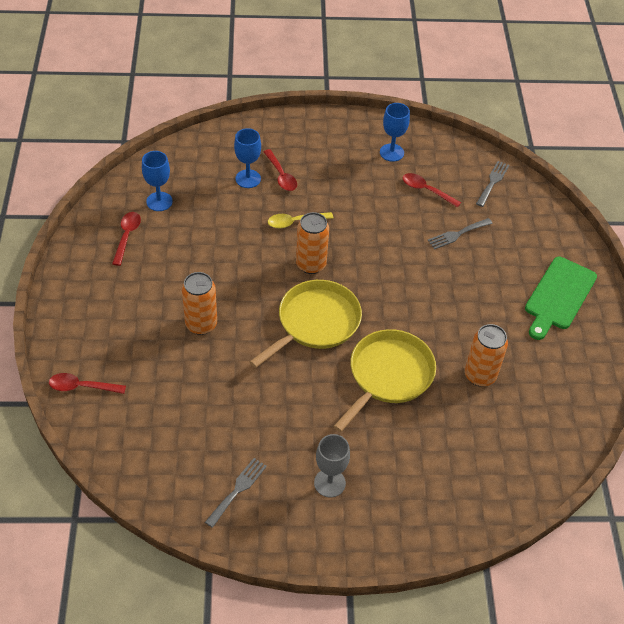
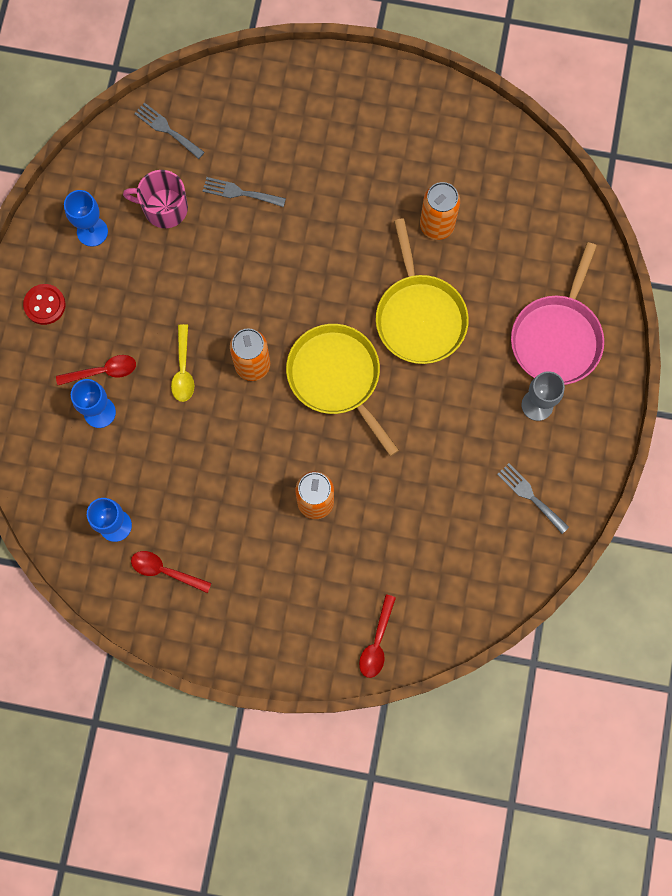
camera: 75 degrees left, 25 degrees up
yellow pan [333,329,436,432] -> yellow pan turned 150 degrees counterclockwise [376,218,469,364]
red spoon [402,173,461,208] -> pink mug [123,170,188,228]
grey fork [428,218,493,249] -> grey fork turned 120 degrees clockwise [203,177,286,207]
green cutting board [525,257,597,340] -> none
none -> red button [23,284,66,325]
none -> pink pan [511,242,604,385]

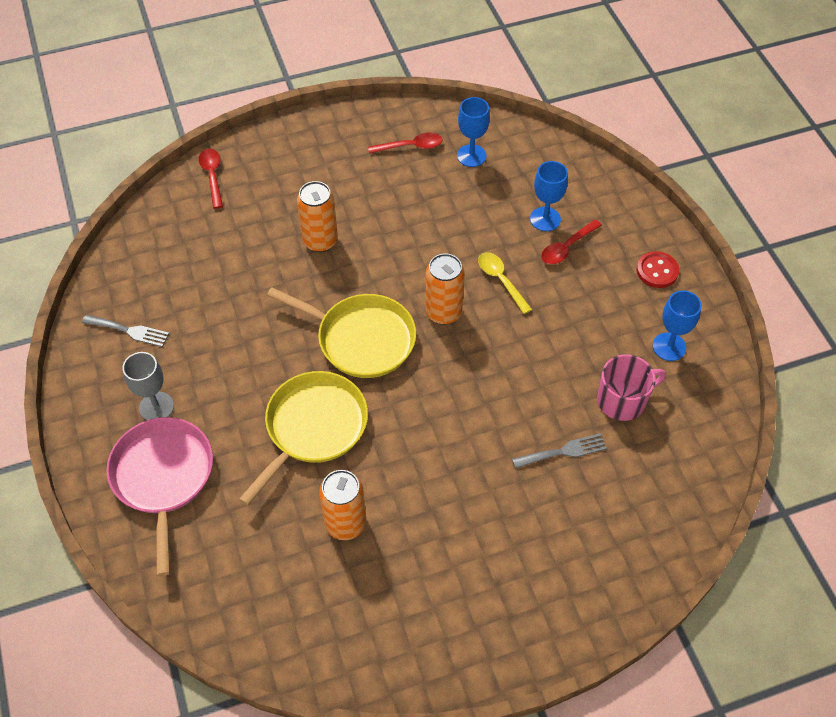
camera: 150 degrees right, 20 degrees down
grey fork [134,103,205,159] -> none
yellow pan [376,218,469,364] -> yellow pan turned 75 degrees clockwise [239,371,368,506]

